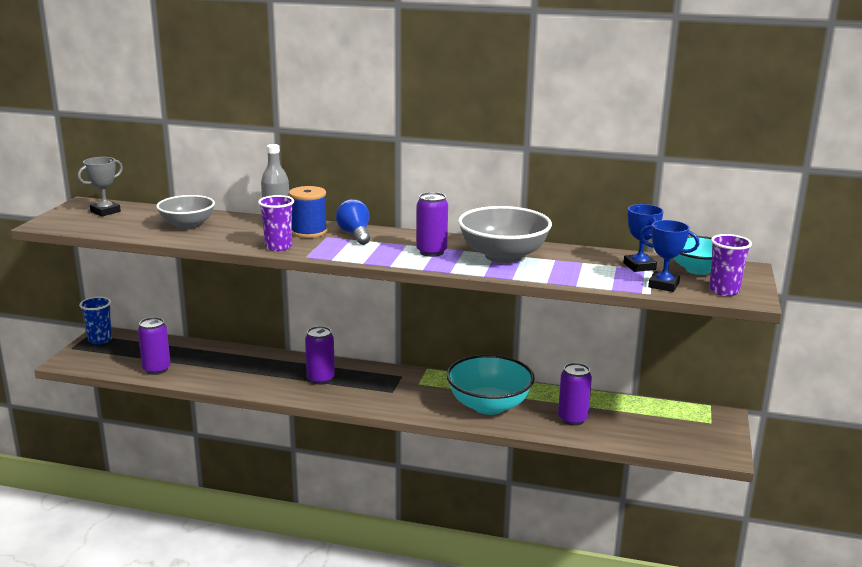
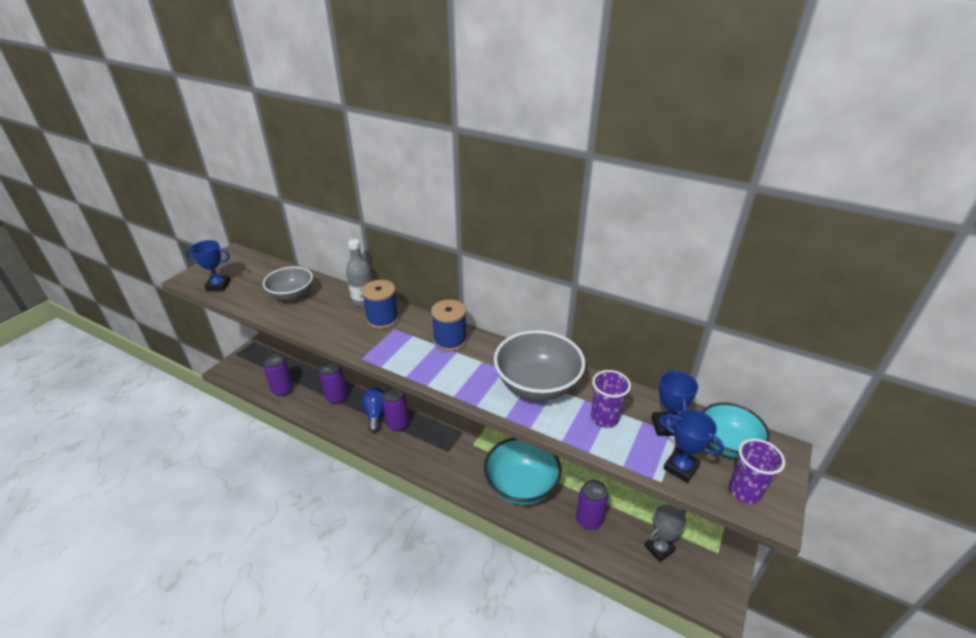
camera: 15 degrees right, 15 degrees up
grey trophy [77,157,123,216] -> grey trophy moved to [644,505,687,562]
blue cup [79,297,112,345] -> none
purple cup [258,195,294,251] -> purple cup moved to [591,370,631,428]
blue light bulb [336,199,370,245] -> blue light bulb moved to [362,388,385,433]
purple can [416,192,448,257] -> purple can moved to [319,361,348,404]
none -> blue trophy [185,240,231,291]
none -> blue spool [431,300,467,351]

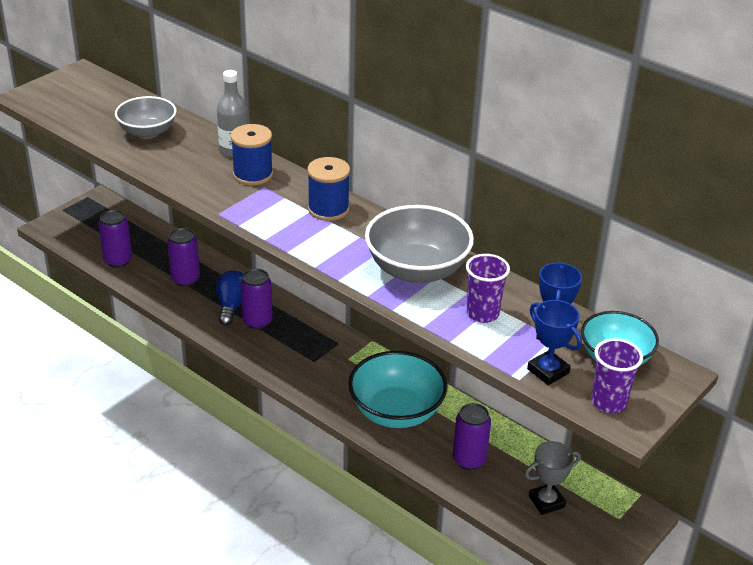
camera: 10 degrees right, 0 degrees up
blue trophy [185,240,231,291] -> none

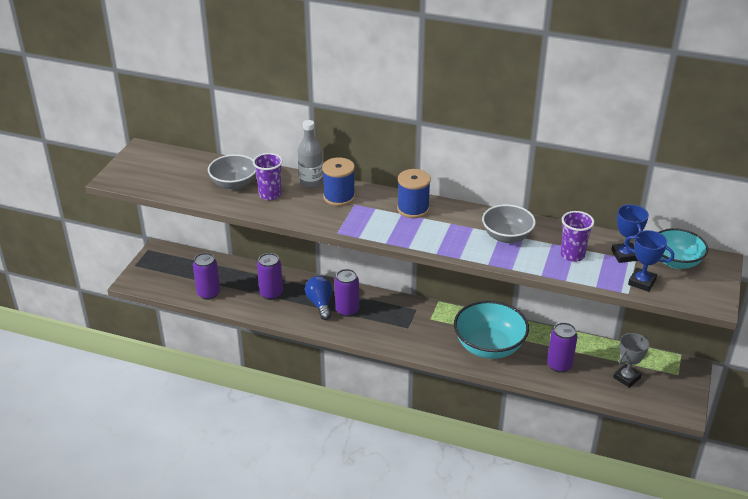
camera: 20 degrees left, 0 degrees up
grey bowl [365,205,474,283] -> grey bowl [482,204,536,243], size x0.66
purple cup [592,338,643,413] -> purple cup moved to [253,153,283,200]

